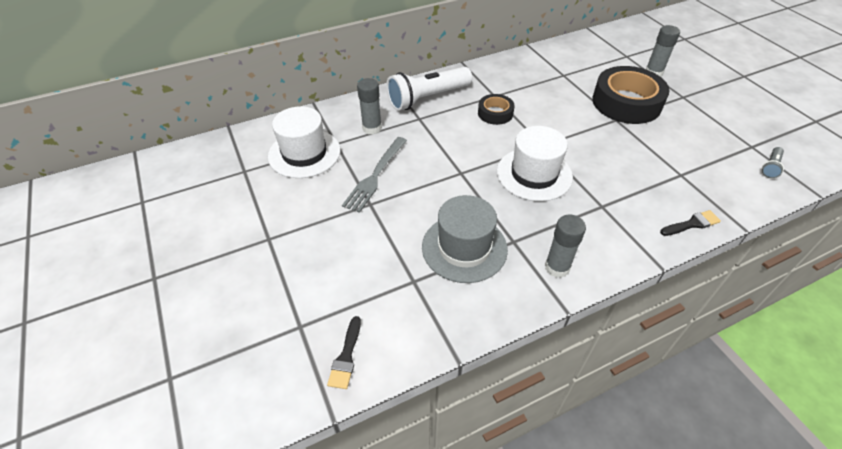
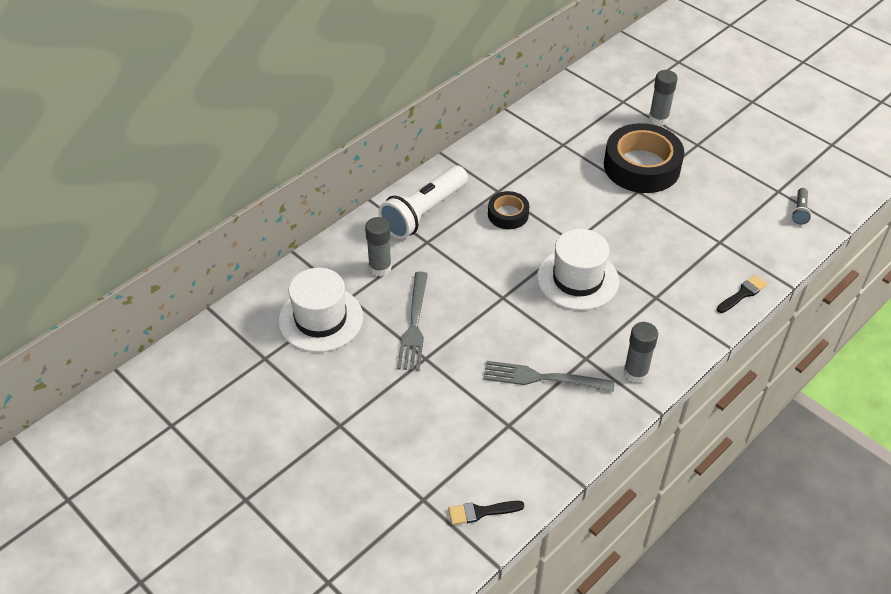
camera: 20 degrees left, 0 degrees up
black brush [327,316,361,389] -> black brush turned 90 degrees clockwise [448,501,524,525]
grey hat [422,195,508,283] -> grey fork [483,361,615,392]

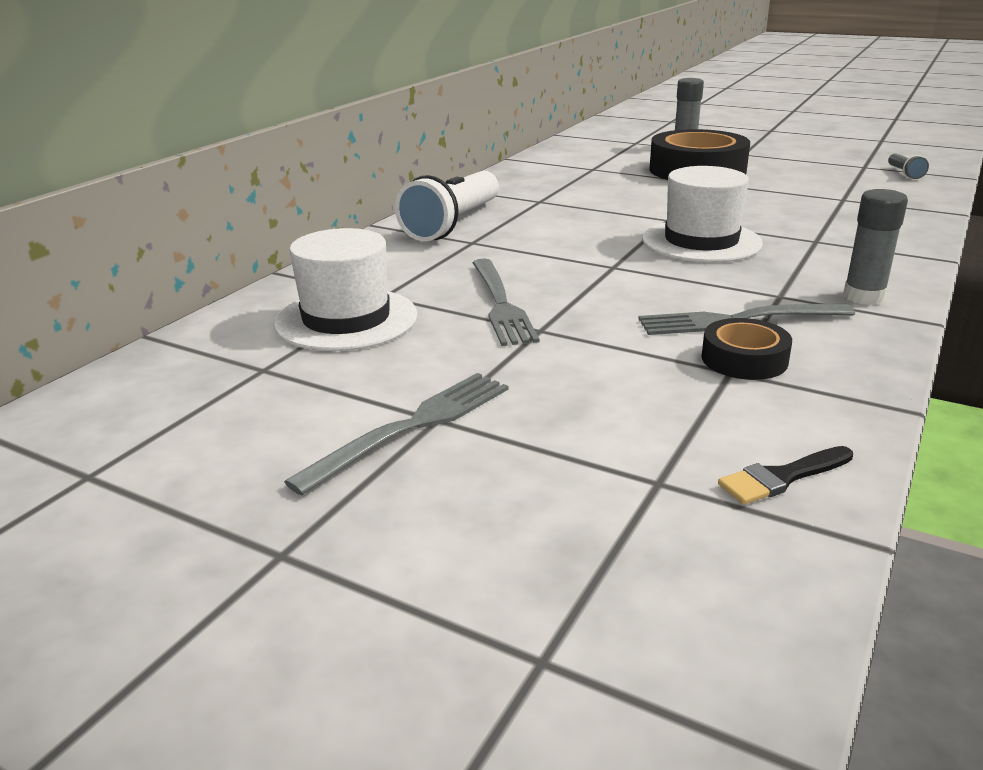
camera: 15 degrees left, 20 degrees down
grey glue stick [365,217,392,277] -> none
black tape [488,191,529,229] -> black tape moved to [701,318,792,380]
black brush [717,275,768,313] -> none
none -> grey fork [284,373,509,495]

